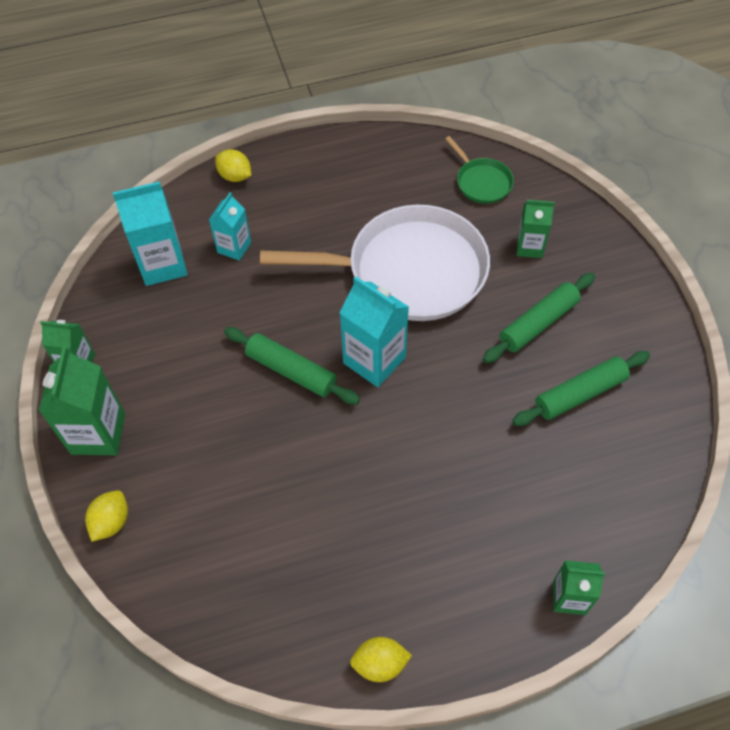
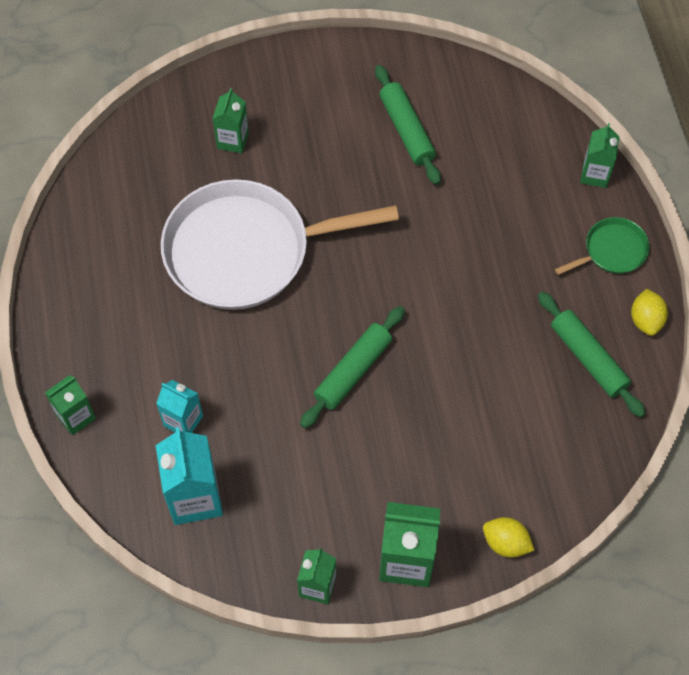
camera: 85 degrees left, 5 degrees up
yellow lemon [215,149,251,182] -> green carton [45,375,96,436]
white pan [260,205,490,321] -> white pan turned 105 degrees counterclockwise [161,179,399,310]
turquoise carton [340,276,409,387] -> none
green pan [445,136,514,204] -> green pan moved to [555,217,650,275]
green rolling pin [483,273,595,363] -> green rolling pin moved to [538,291,646,417]

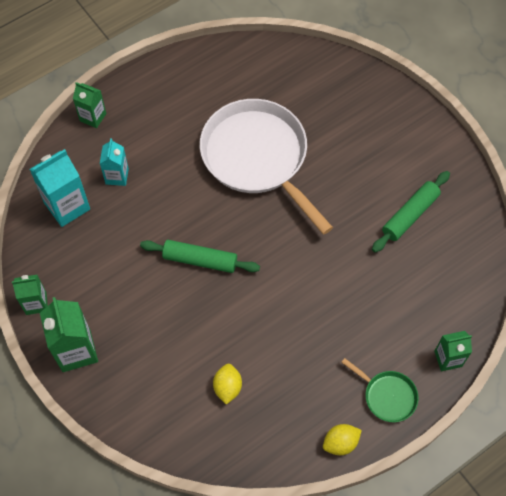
camera: 65 degrees right, 0 degrees up
green carton [213,88,249,153] -> none
yellow lemon [483,517,535,558] -> yellow lemon moved to [213,364,242,405]
green rolling pin [538,291,646,417] -> none

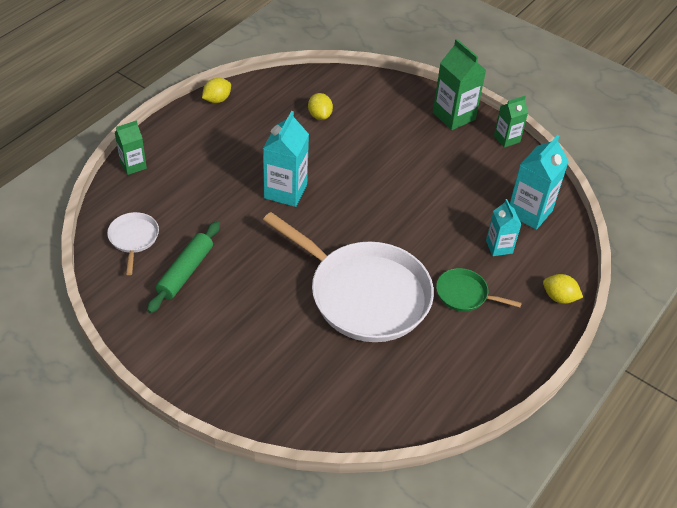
camera: 160 degrees right, 15 degrees down
green carton [73,82,106,128] -> yellow lemon [543,274,583,304]
green rolling pin [140,240,260,273] -> none
green pan [341,358,419,422] -> green pan moved to [436,268,522,312]
none -> white pan [107,212,159,275]
none -> turquoise carton [263,111,309,207]

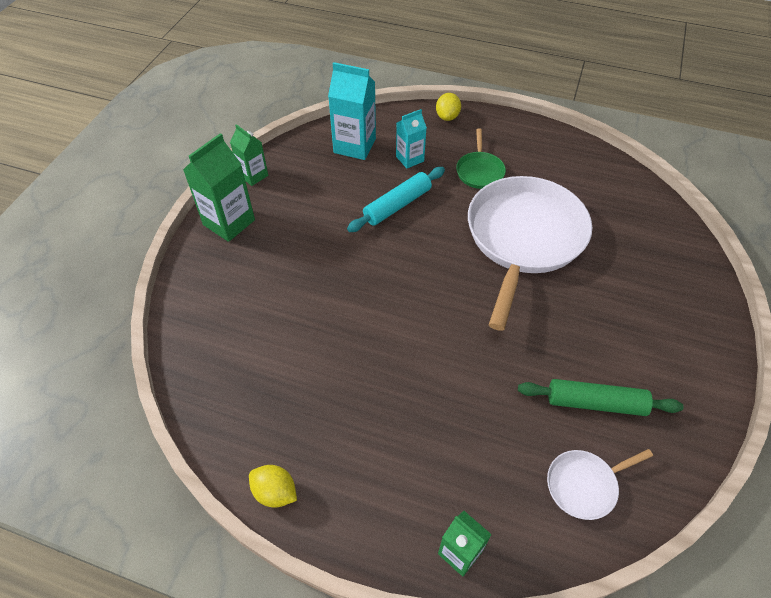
camera: 105 degrees left, 5 degrees up
turquoise carton [263,111,309,207] -> none
yellow lemon [308,93,333,120] -> none
none -> turquoise rolling pin [347,167,445,232]

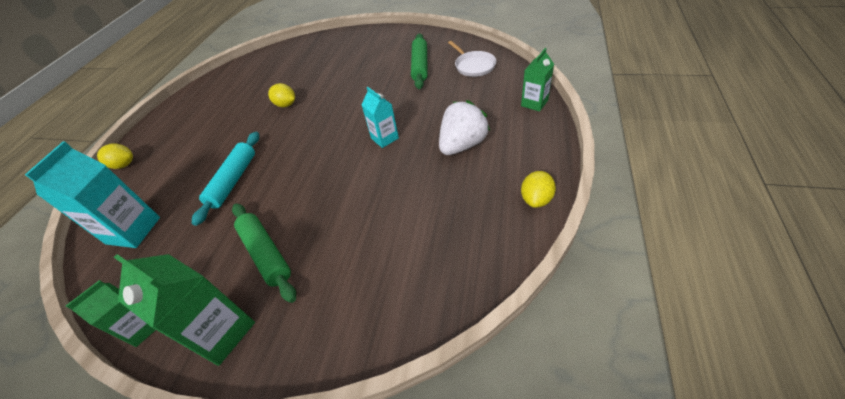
camera: 90 degrees left, 5 degrees down
turquoise rolling pin [347,167,445,232] -> turquoise rolling pin turned 60 degrees clockwise [192,132,259,226]
turquoise carton [396,109,427,168] -> turquoise carton moved to [362,87,399,148]
green pan [456,128,506,189] -> none
white pan [468,176,592,331] -> yellow lemon [268,83,295,107]
none -> green rolling pin [232,203,296,303]
none -> white strawberry [439,100,490,155]

